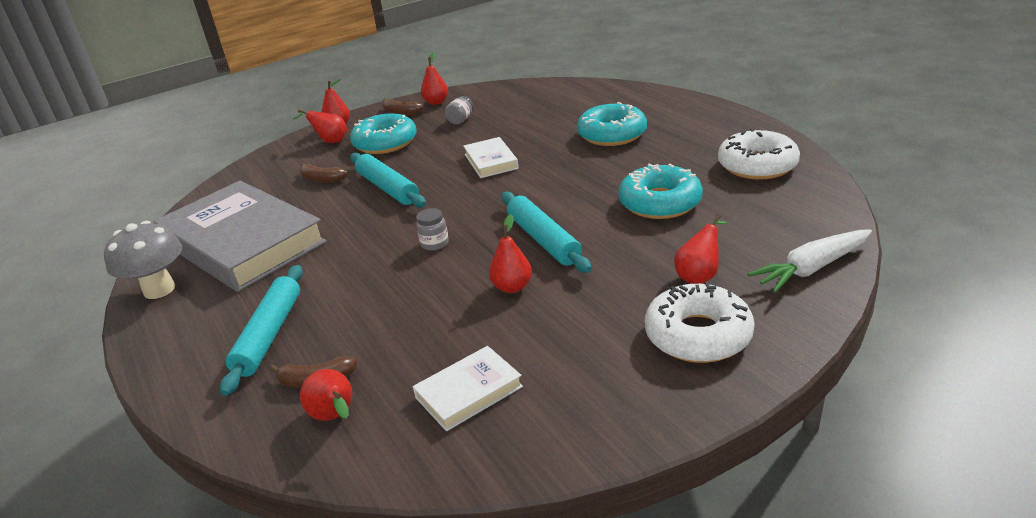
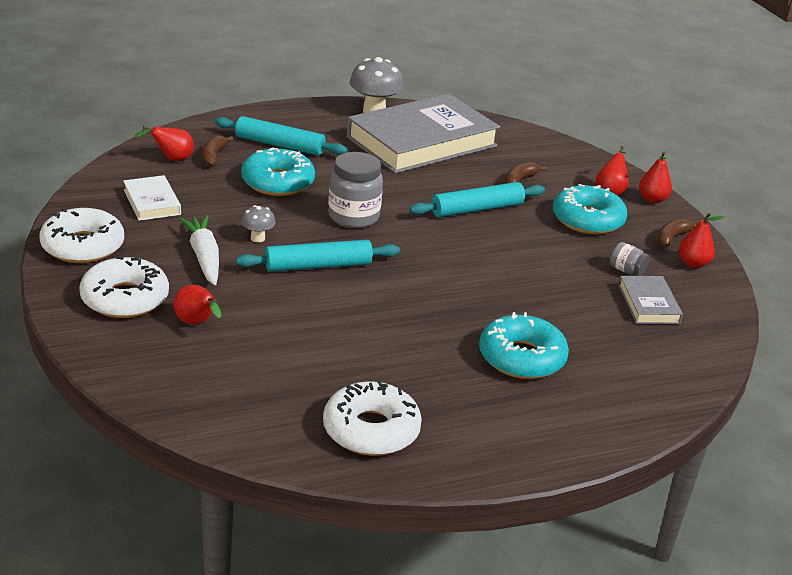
camera: 95 degrees right, 0 degrees up
grey jar [416,208,449,251] -> grey jar [328,152,383,228], size x1.99
white book [463,137,519,178] -> none
red pear [489,214,532,293] -> grey mushroom [241,205,276,242]
turquoise donut [619,163,703,219] -> turquoise donut moved to [241,147,315,196]
white carrot [747,229,872,293] -> white carrot moved to [178,215,219,285]
none -> white donut [39,208,124,263]
none -> grey book [618,276,683,324]

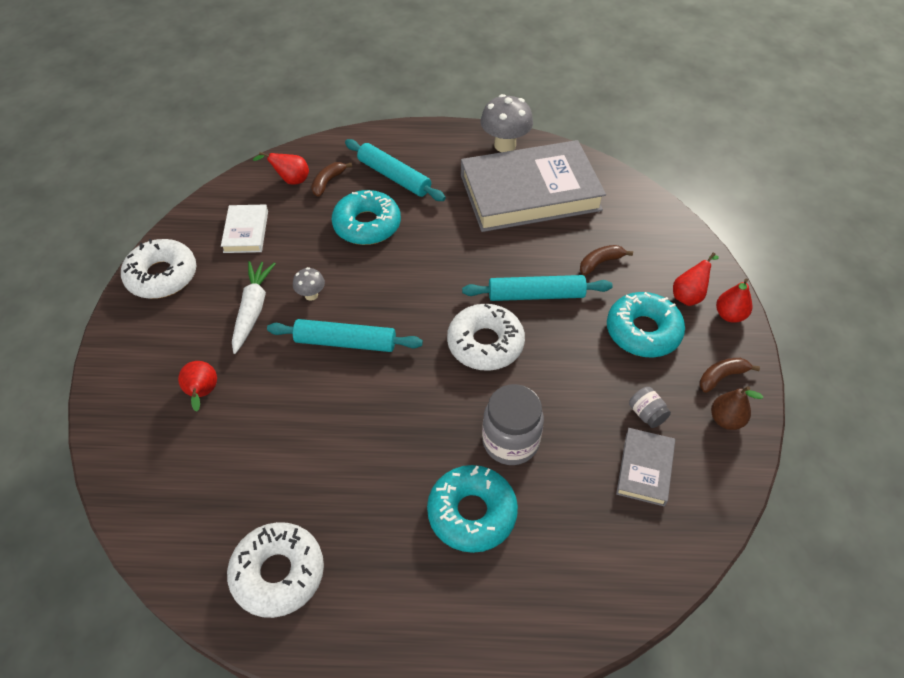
camera: 25 degrees right, 20 degrees up
white donut [79,256,169,318] -> white donut moved to [447,304,525,371]
grey jar [328,152,383,228] -> grey jar moved to [482,384,544,465]
red pear [679,213,725,268] -> brown pear [711,386,763,430]

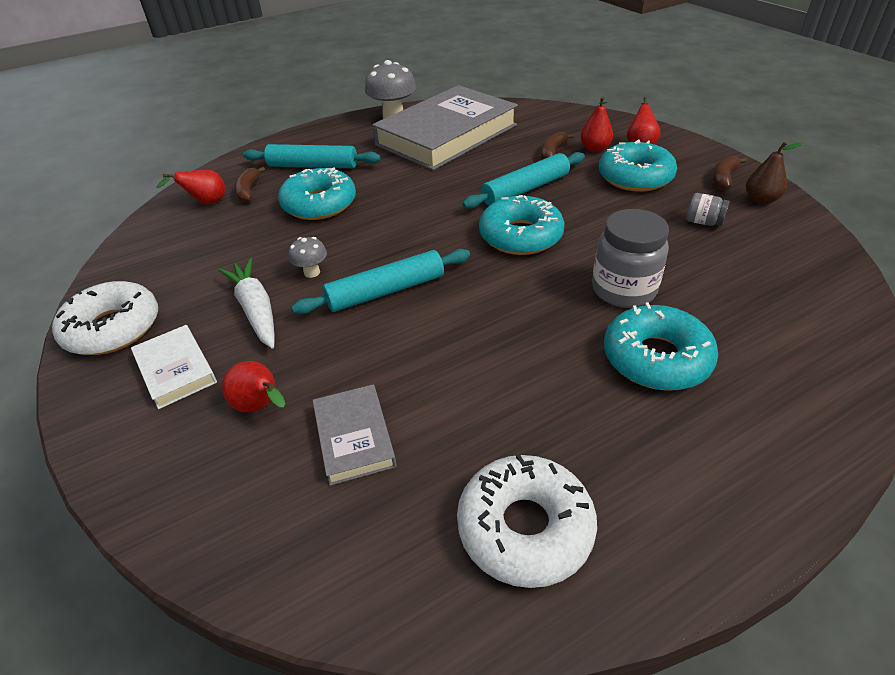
camera: 30 degrees left, 10 degrees down
white book [221,204,268,253] -> white book moved to [131,325,217,409]
white donut [447,304,525,371] -> turquoise donut [479,195,564,255]
grey book [616,428,675,506] -> grey book moved to [312,384,397,486]
red pear [716,279,752,323] -> red pear moved to [581,96,613,152]

